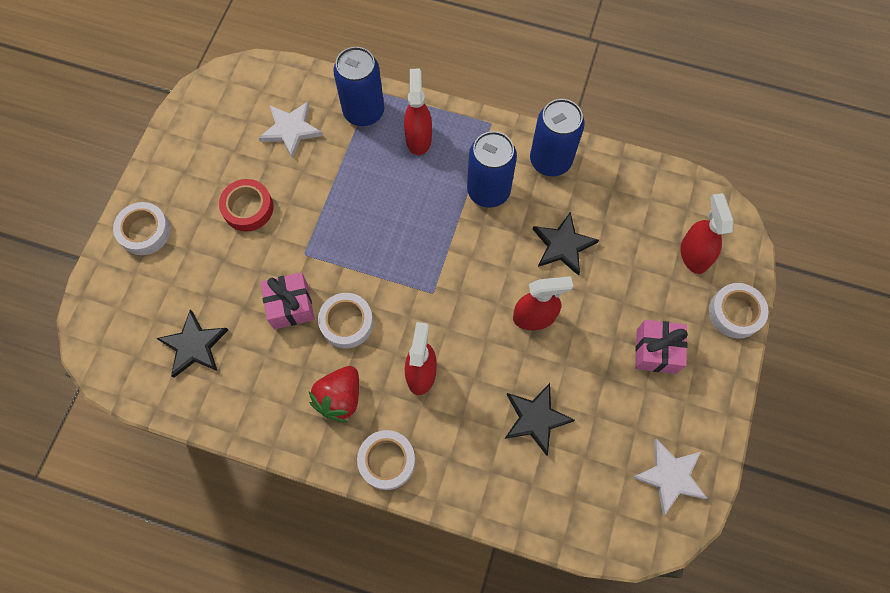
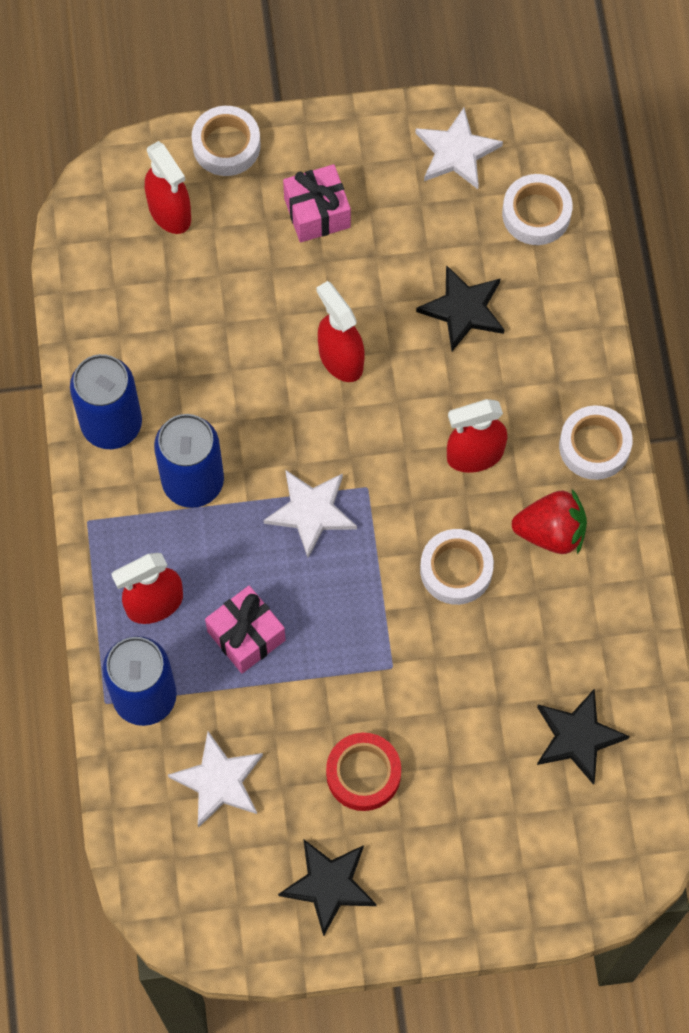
camera: 115 degrees left, 0 degrees up
white tape [113,202,171,255] -> white tape moved to [502,174,573,245]
pink gift [260,272,315,329] -> pink gift moved to [205,586,286,673]
black star [533,212,599,276] -> black star moved to [278,839,377,936]
red spray bottle [680,193,734,274] -> red spray bottle turned 90 degrees counterclockwise [145,141,191,234]
none -> white star [264,470,357,558]

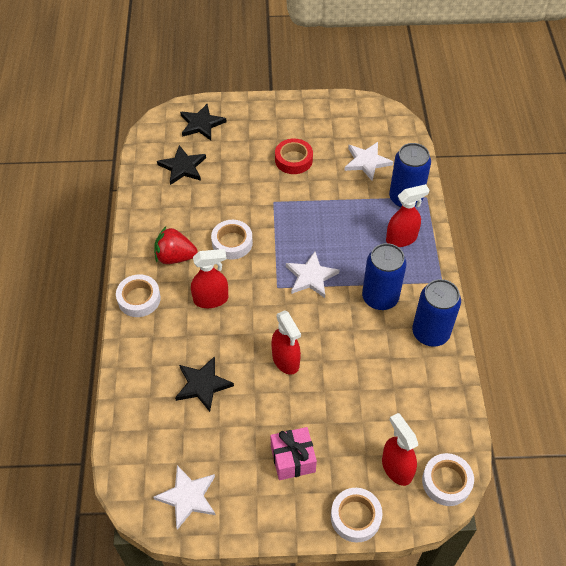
camera: 175 degrees left, 15 degrees down
pink gift [205,586,286,673] -> none
black star [278,839,377,936] -> black star moved to [180,104,226,140]
white tape [502,174,573,245] -> white tape moved to [422,453,474,506]

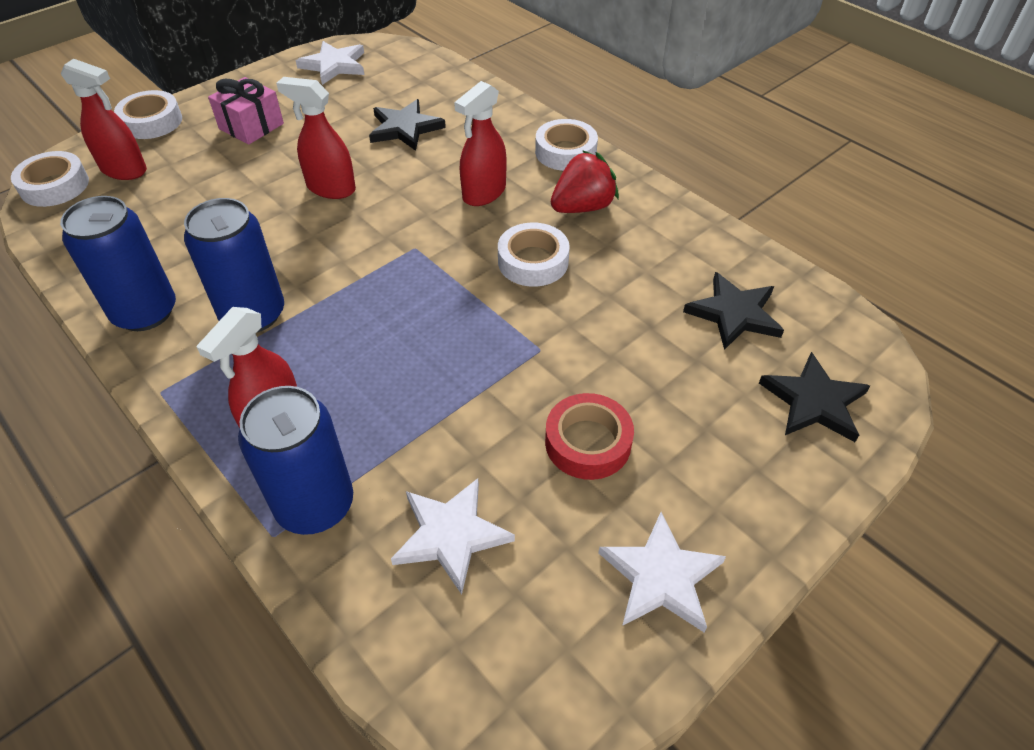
camera: 140 degrees right, 5 degrees down
white star [286,252,340,298] -> white star moved to [598,512,726,632]

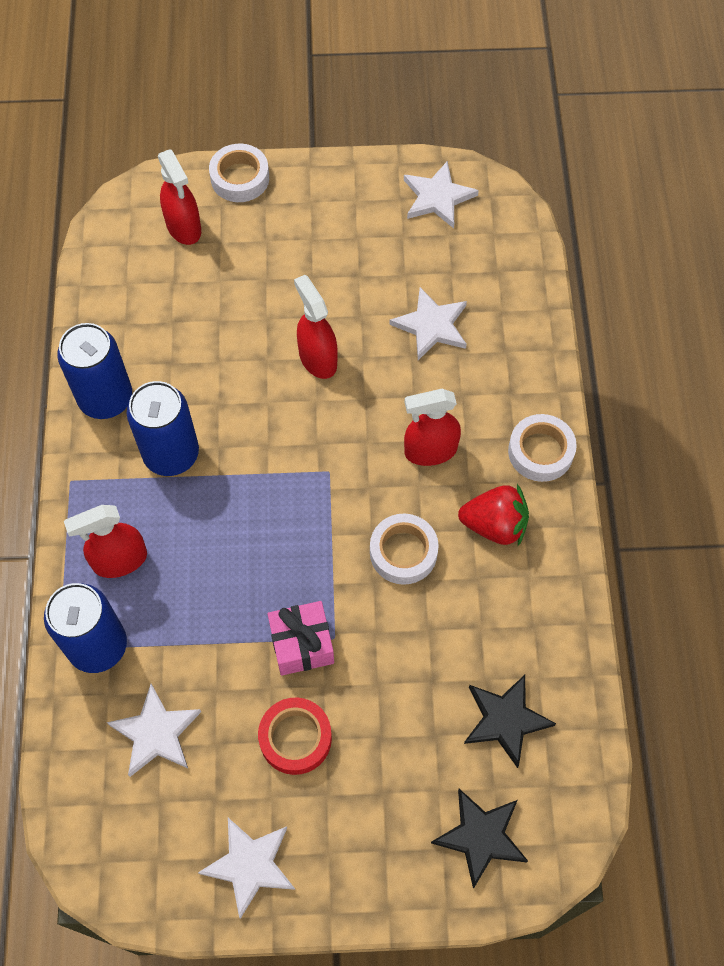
camera: 40 degrees right, 15 degrees up
white tape [11,151,89,207] -> none
pink gift [208,77,284,145] -> pink gift moved to [267,601,334,676]
black star [369,99,446,151] -> white star [389,287,467,360]

